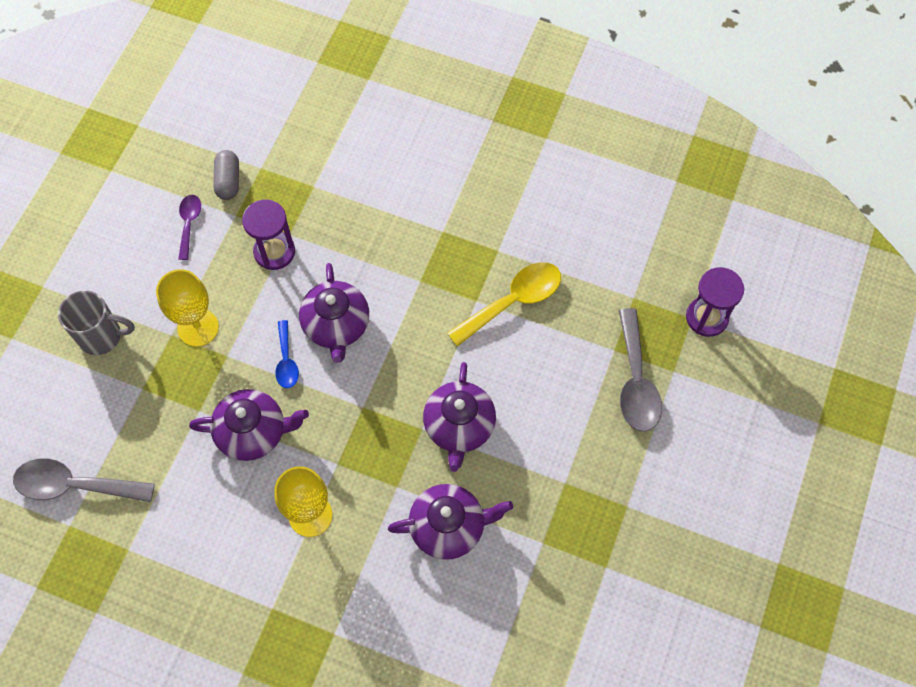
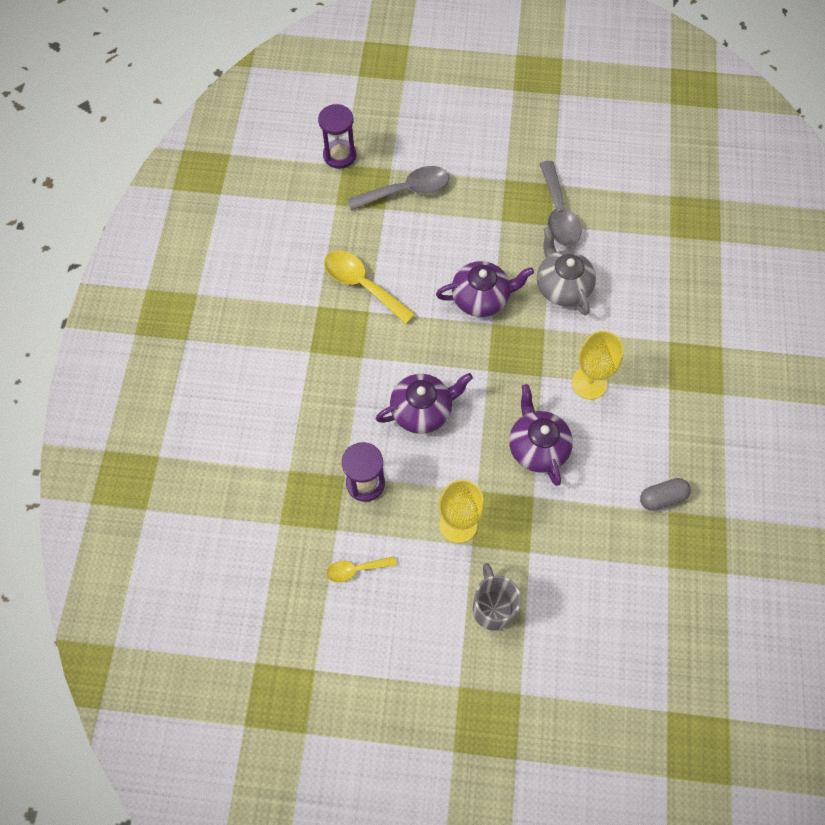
camera: 105 degrees left, 0 degrees up
grey spoon [13,458,155,502] -> grey spoon moved to [540,161,582,246]
purple spoon [178,195,201,260] -> yellow spoon [326,556,397,583]
grey capsule [213,150,239,200] -> grey capsule moved to [640,478,691,511]
blue spoon [275,320,299,388] -> none
purple teapot [388,484,513,560] -> grey teapot [537,226,596,315]

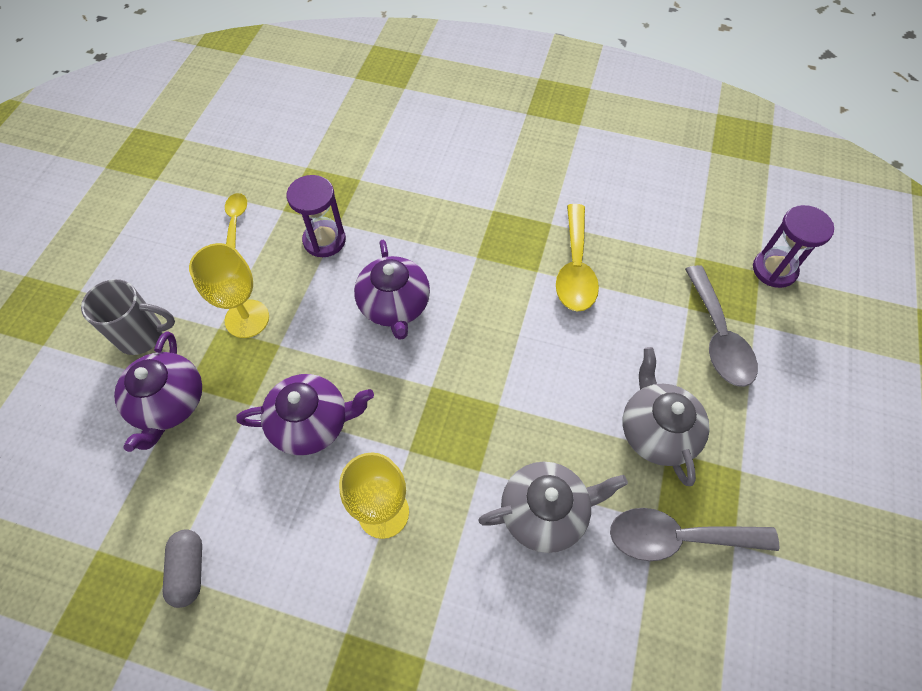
camera: 100 degrees right, 5 degrees down
yellow spoon [324,251,415,324] -> yellow spoon turned 135 degrees clockwise [556,204,599,311]
purple teapot [436,261,534,317] -> purple teapot moved to [114,331,202,452]
none -> grey teapot [623,347,709,486]

